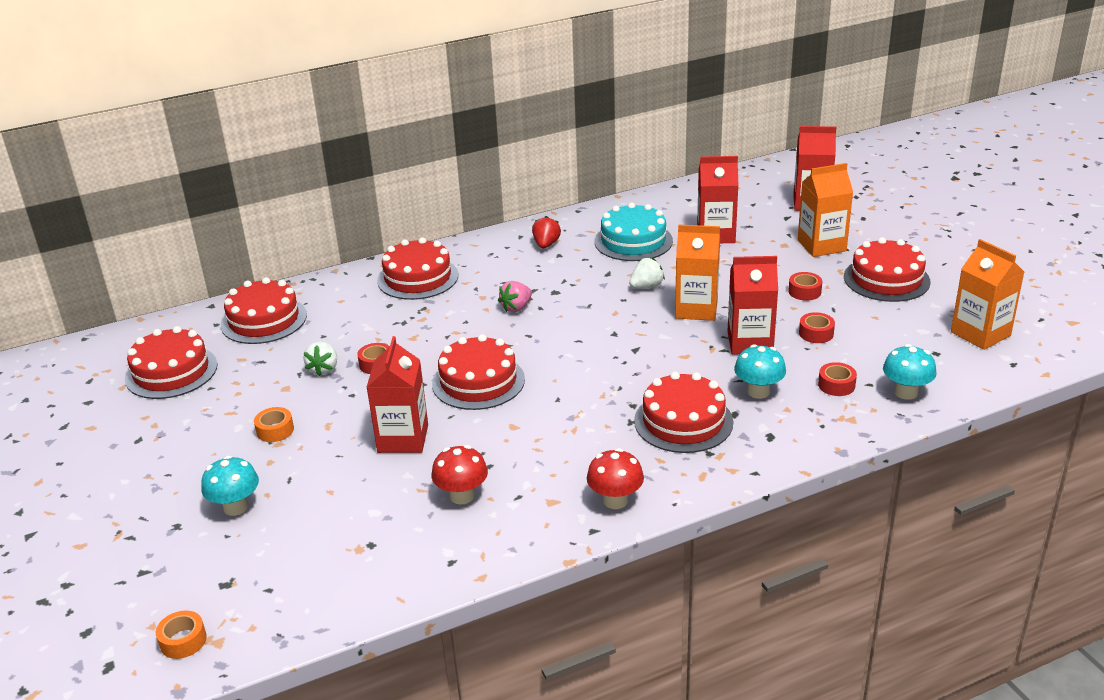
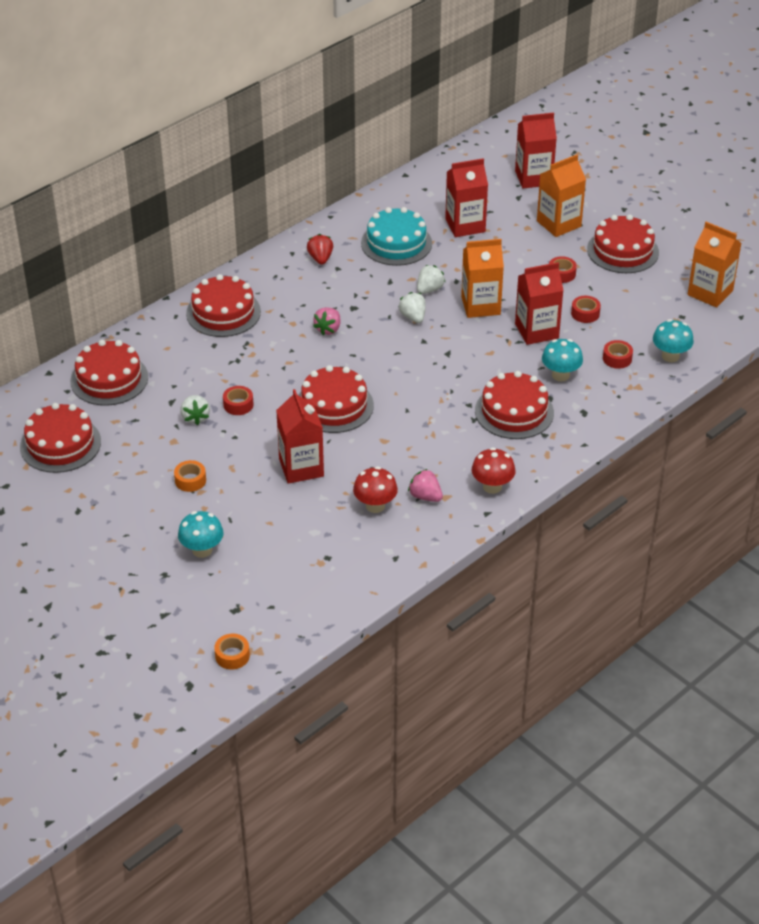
camera: 20 degrees left, 10 degrees up
none -> white strawberry [399,292,426,323]
none -> pink strawberry [408,469,443,502]

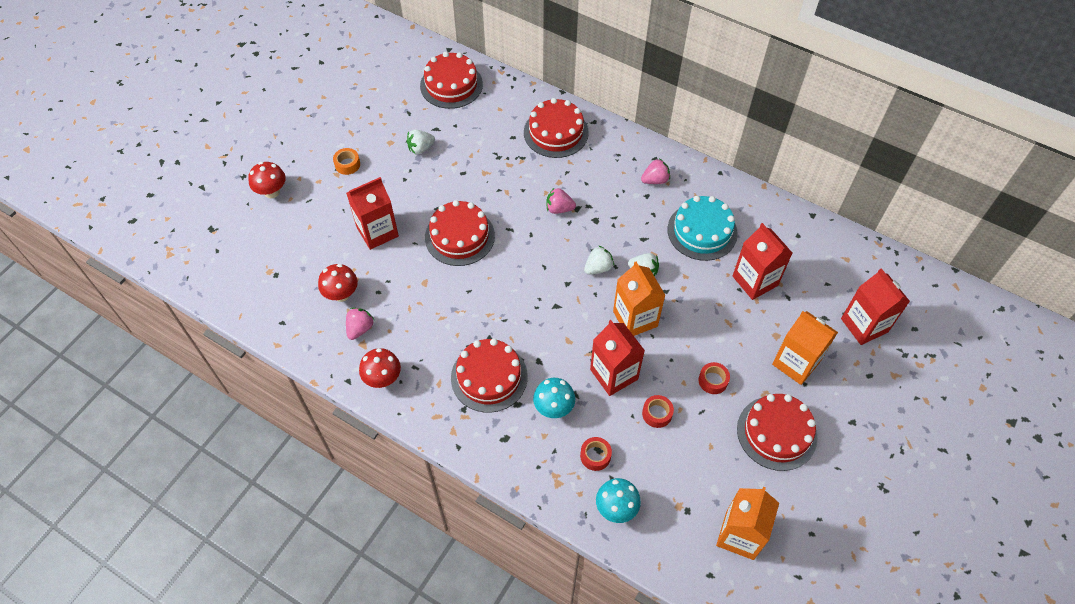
camera: 75 degrees right, 15 degrees up
red cake [20,403,101,473] -> none
turquoise mushroom [178,511,224,558] -> red mushroom [248,162,286,198]
orange tape [214,634,250,669] -> none
red tape [223,386,254,415] -> none
red strawberry [307,234,333,265] -> pink strawberry [641,158,670,184]

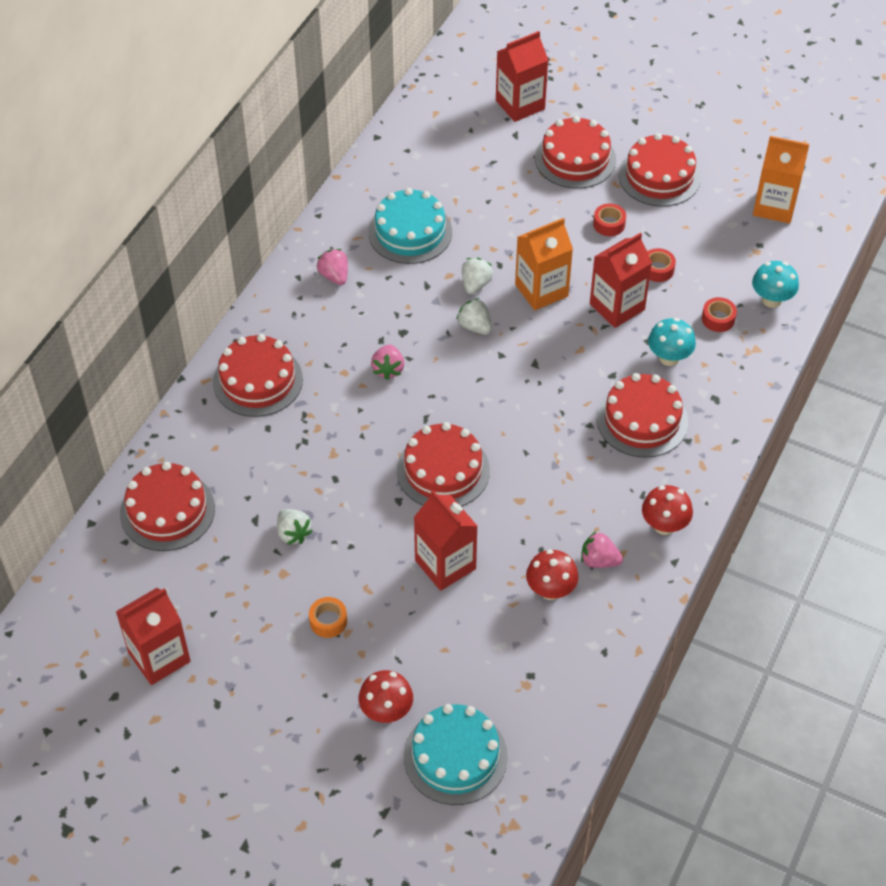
camera: 95 degrees left, 5 degrees down
red carton [733,223,792,300] -> red carton moved to [116,588,191,685]
orange carton [772,311,838,385] -> red cake [535,116,616,189]
none -> turquoise cake [404,704,508,805]

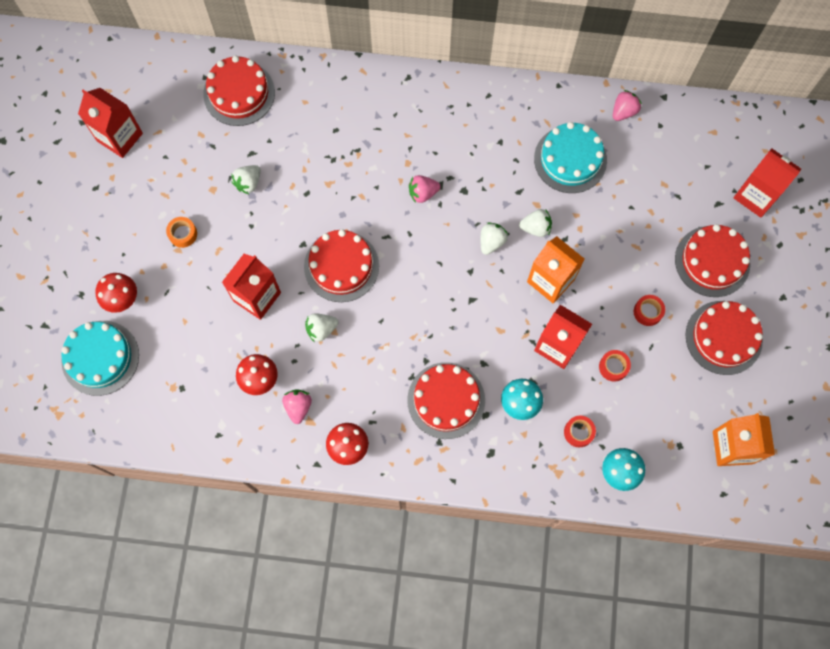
camera: 70 degrees right, 20 degrees up
red cake [213,334,303,417] -> none
pink strawberry [317,249,348,285] -> pink strawberry moved to [613,90,642,121]
none -> white strawberry [305,313,339,342]

